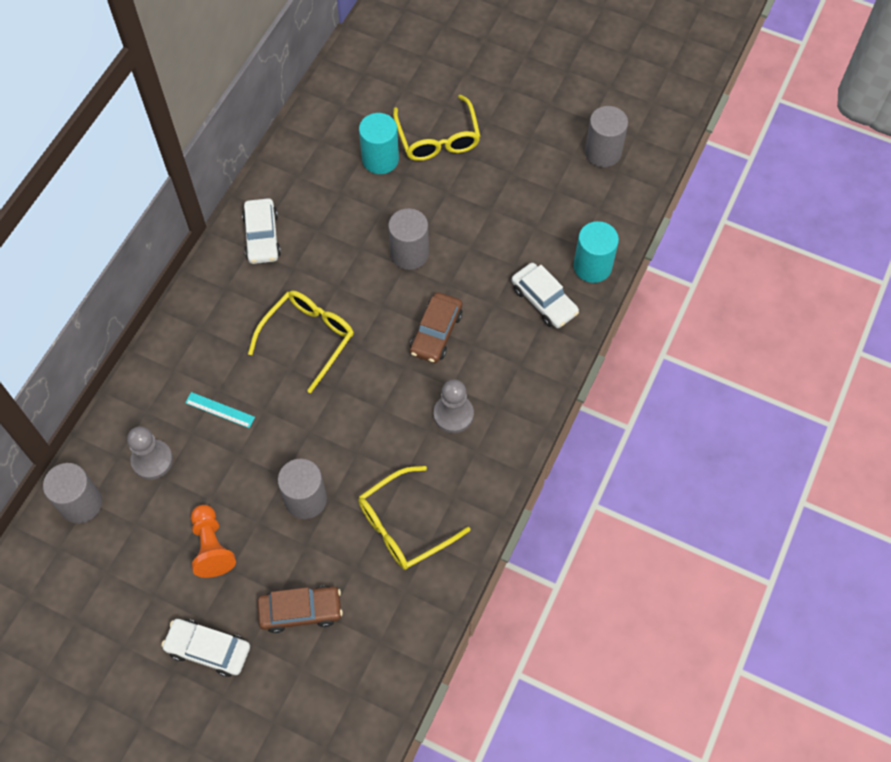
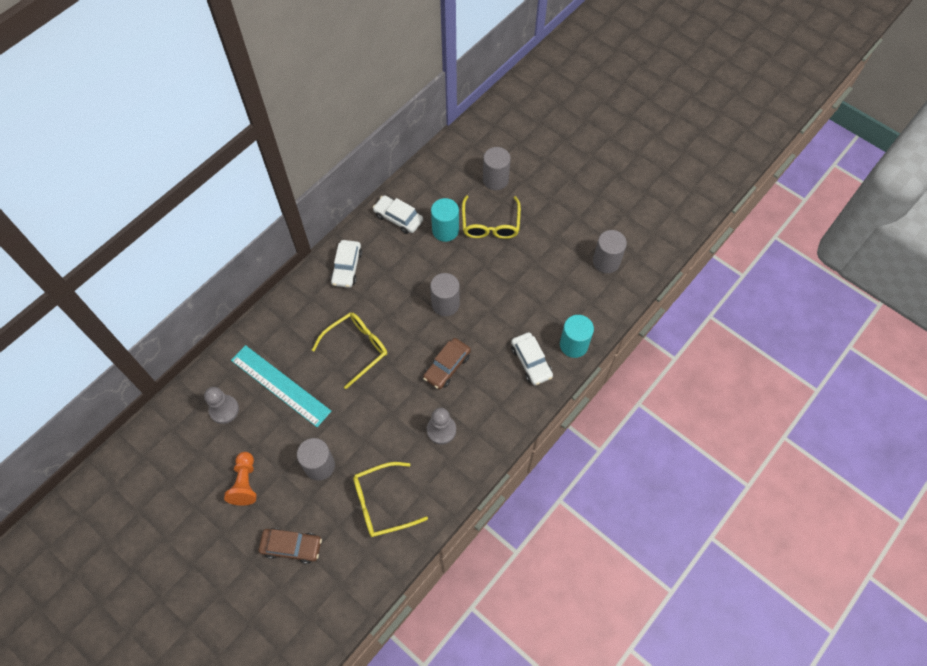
camera: 15 degrees right, 0 degrees up
grey cylinder [43,463,102,523] -> grey cylinder moved to [483,147,511,190]
white car [161,619,250,677] -> white car moved to [373,195,423,234]
turquoise ruler [185,392,255,428] -> turquoise ruler [231,345,331,427], size x2.27

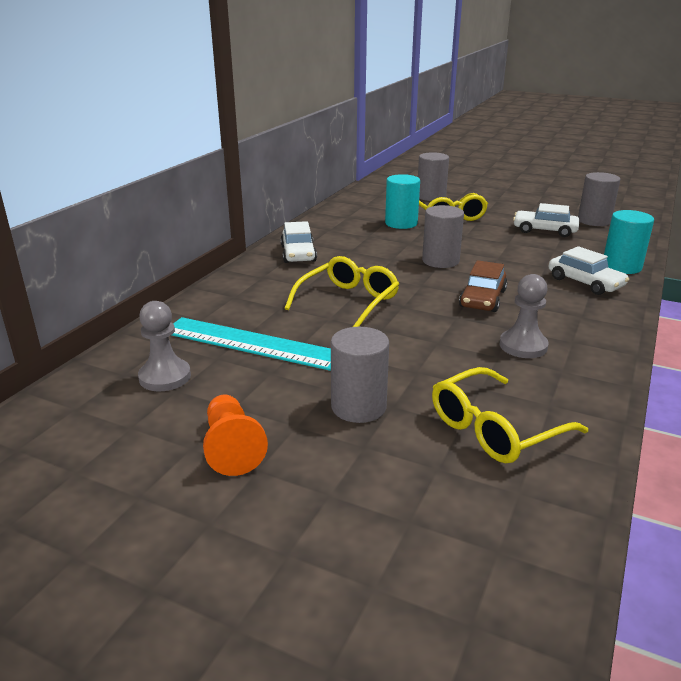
camera: 15 degrees left, 35 degrees down
brown car [259,528,322,564] -> none
white car [373,195,423,234] -> white car moved to [513,203,579,237]

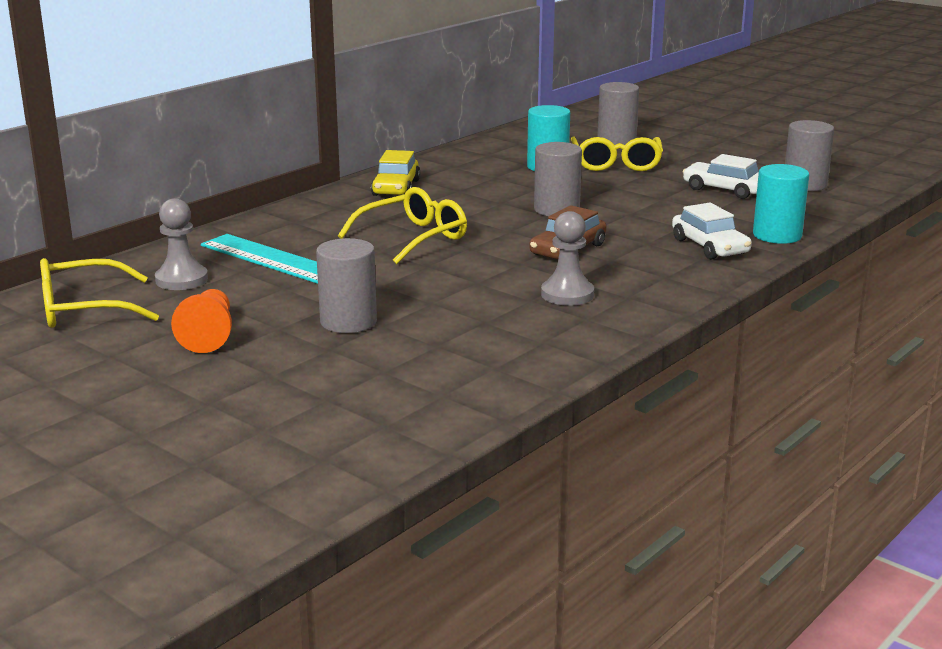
camera: 15 degrees right, 5 degrees down
white car [280,221,317,263] -> yellow car [371,150,420,196]
yellow glasses [432,367,588,463] -> yellow glasses moved to [40,258,159,328]

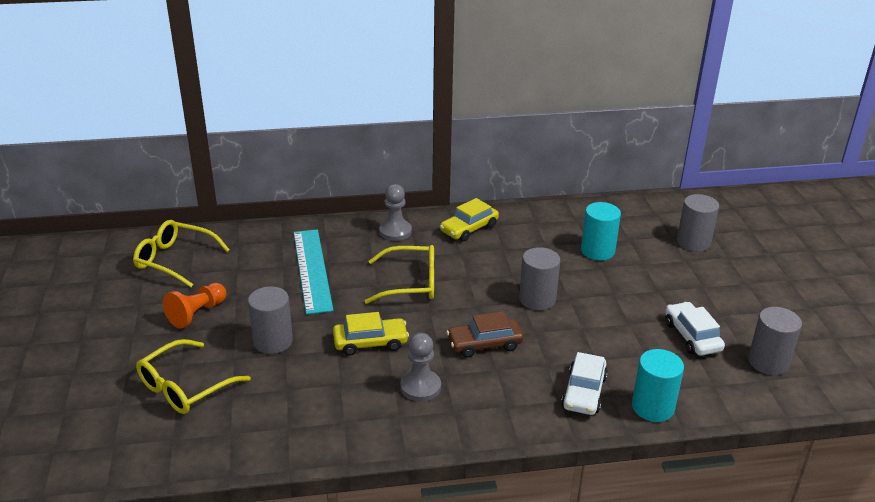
camera: 40 degrees right, 10 degrees up
grey pawn [155,198,208,290] -> grey pawn moved to [379,184,412,241]
yellow glasses [571,137,663,171] -> yellow glasses moved to [136,339,251,414]
none -> yellow car [333,312,409,356]

